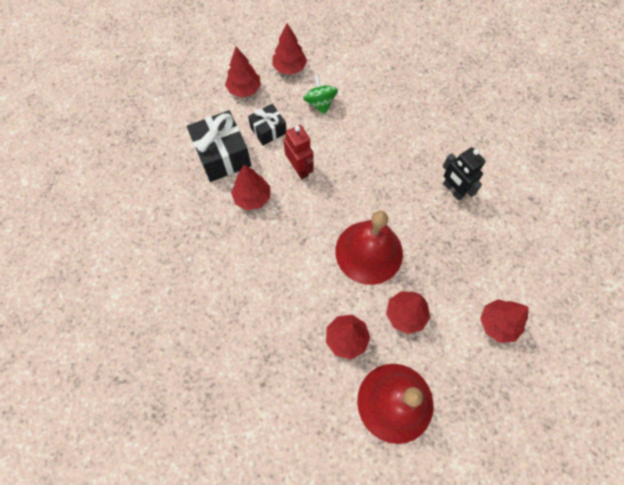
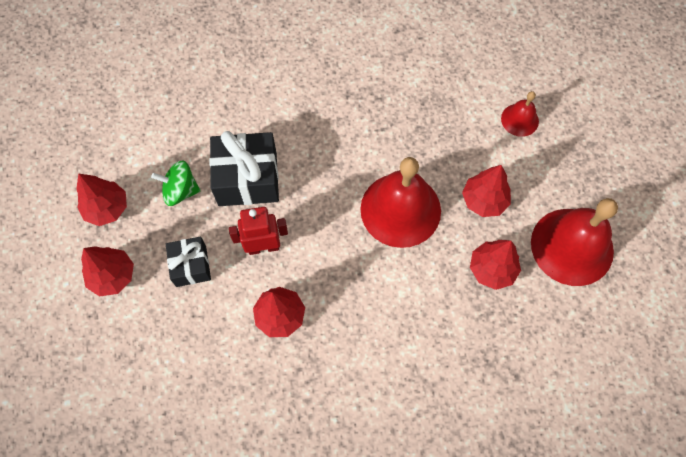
camera: 70 degrees left, 0 degrees up
black gift [187,110,251,182] -> black gift moved to [209,131,279,206]
black robot [443,147,486,200] -> none
red tree [480,299,528,343] -> red bell [501,91,539,137]

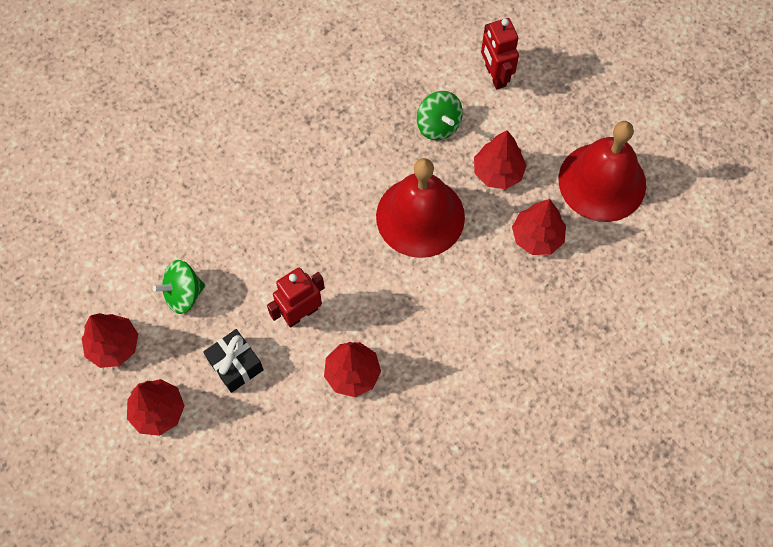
camera: 25 degrees left, 0 degrees up
black gift [209,131,279,206] -> none
red bell [501,91,539,137] -> red robot [481,18,519,89]
none -> green spinning top [417,91,463,141]

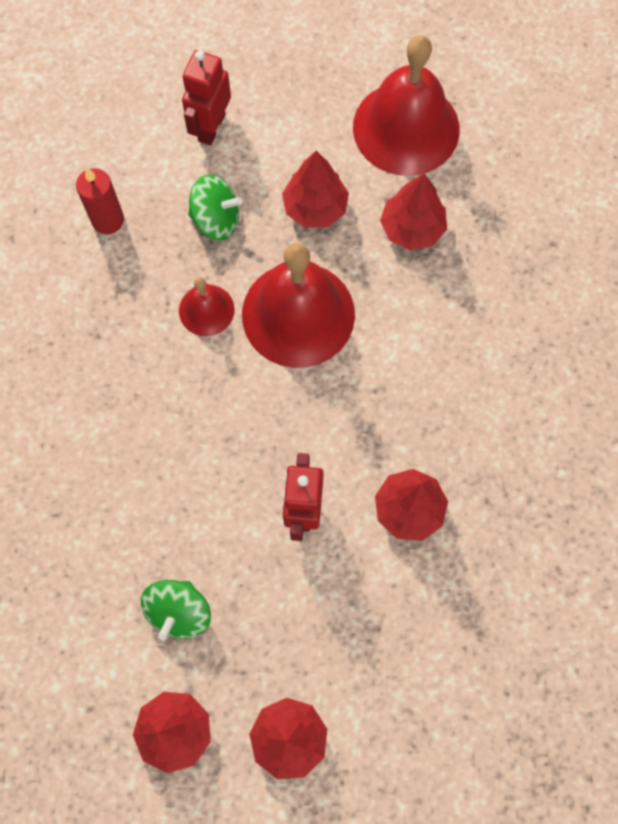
camera: 50 degrees left, 5 degrees up
black gift [203,329,264,393] -> none
red robot [481,18,519,89] -> red robot turned 90 degrees clockwise [182,50,231,145]
none -> red candle [76,167,124,234]
none -> red bell [179,277,235,336]

